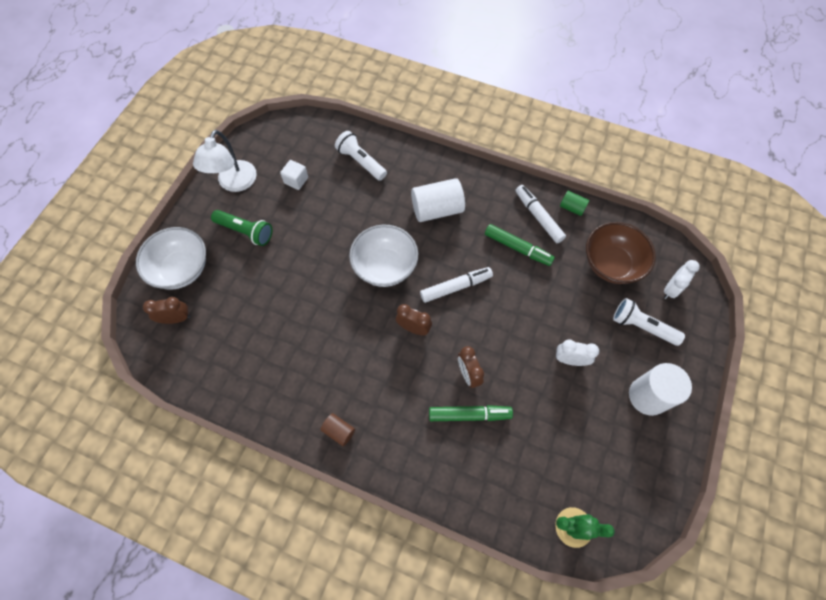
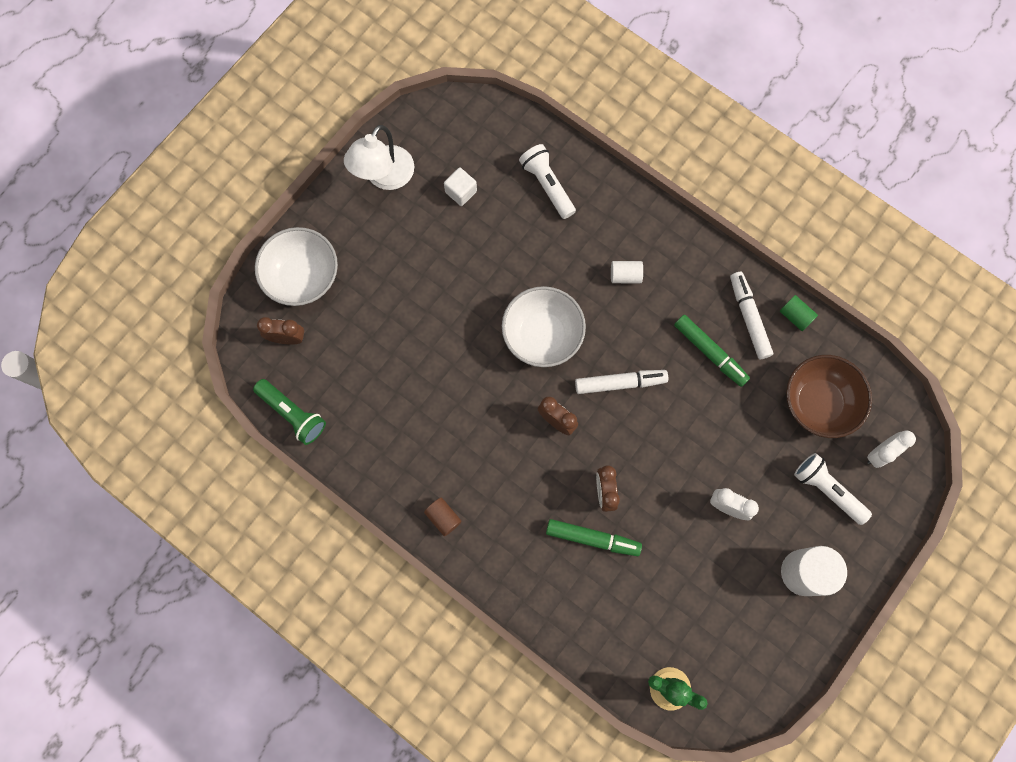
camera: 15 degrees right, 10 degrees up
green flashlight [211,210,272,246] -> green flashlight moved to [253,379,326,445]
white cylinder [411,178,465,222] -> white cylinder [611,261,643,283], size x0.51

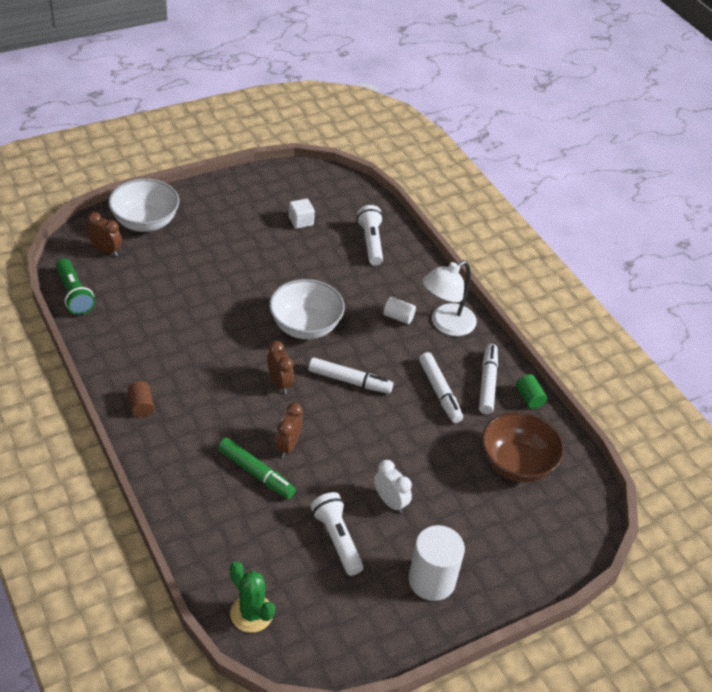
camera: 20 degrees right, 30 degrees down
white lamp [344,125,414,190] -> white lamp moved to [423,261,477,336]
green marker [674,315,750,387] -> white marker [419,352,463,423]
white flashlight [794,453,872,525] -> white flashlight moved to [310,492,363,576]
white clock [867,430,916,468] -> none

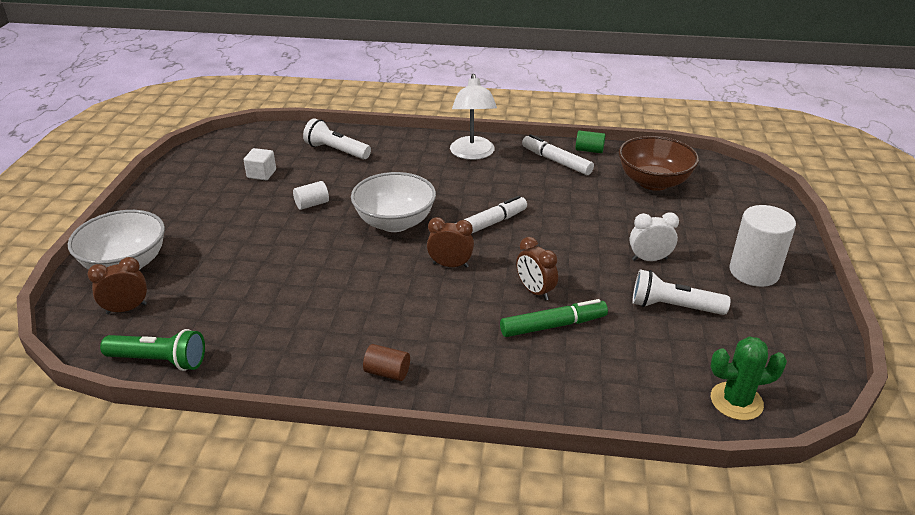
camera: 50 degrees left, 10 degrees down
white cylinder [384,297,416,324] -> white cylinder moved to [293,181,329,210]
white marker [419,352,463,423] -> none

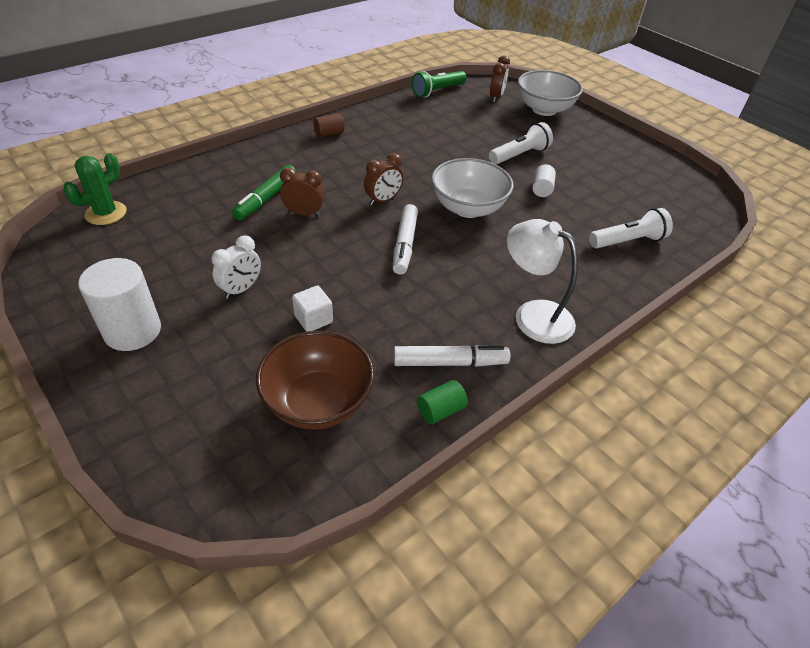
camera: 130 degrees right, 10 degrees up
white cube [244,148,276,180] -> white cube moved to [292,285,333,332]
white flashlight [632,269,731,315] -> white flashlight moved to [489,122,553,164]

